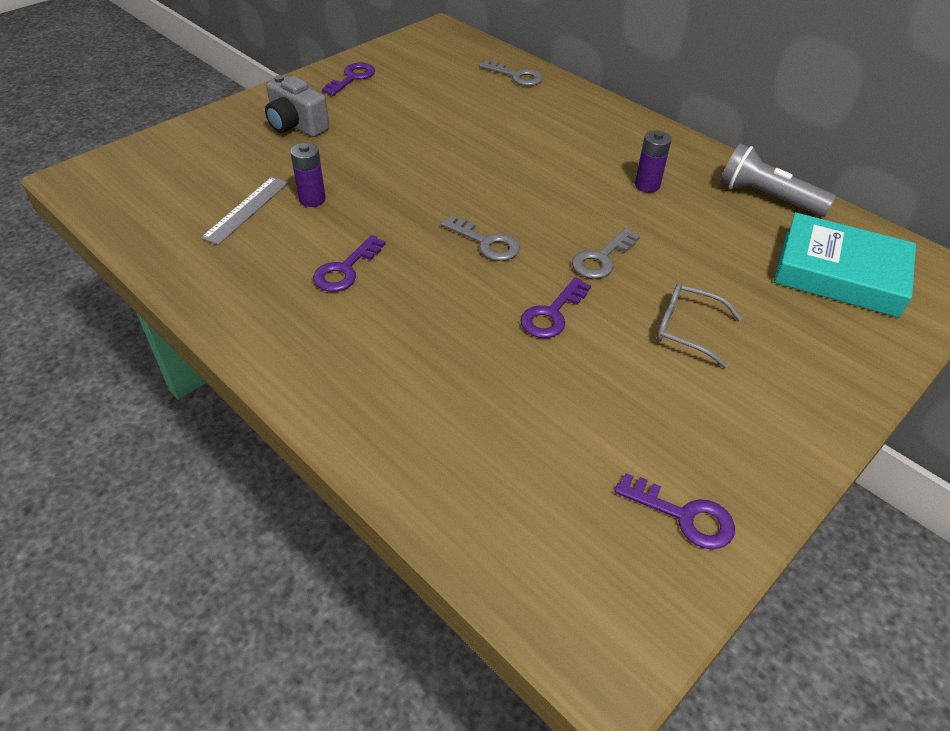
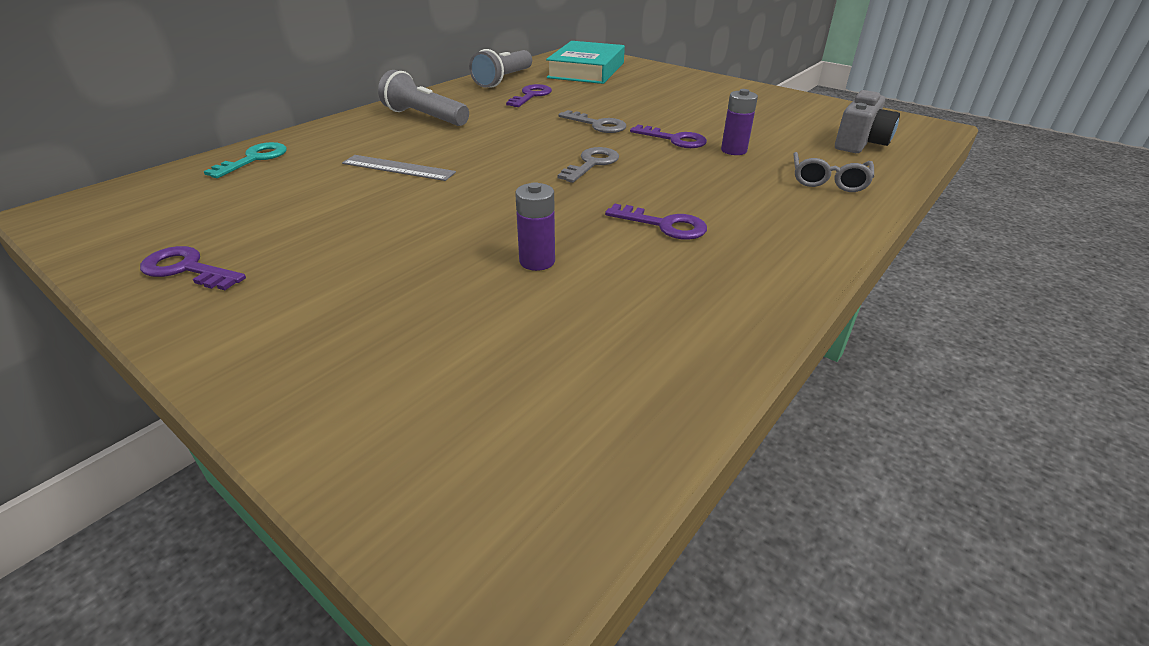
camera: 95 degrees left, 10 degrees down
grey ruler [201,177,288,245] -> grey ruler moved to [342,155,456,181]
grey camera [265,75,329,137] -> grey camera moved to [835,90,900,153]
grey key [479,60,543,86] -> turquoise key [204,142,287,178]
purple key [614,473,735,549] -> purple key moved to [506,84,552,107]
purple battery [635,130,672,193] -> purple battery moved to [721,89,758,155]
grey glasses [657,283,742,368] -> grey glasses moved to [793,152,874,192]
none -> grey flashlight [378,70,469,126]

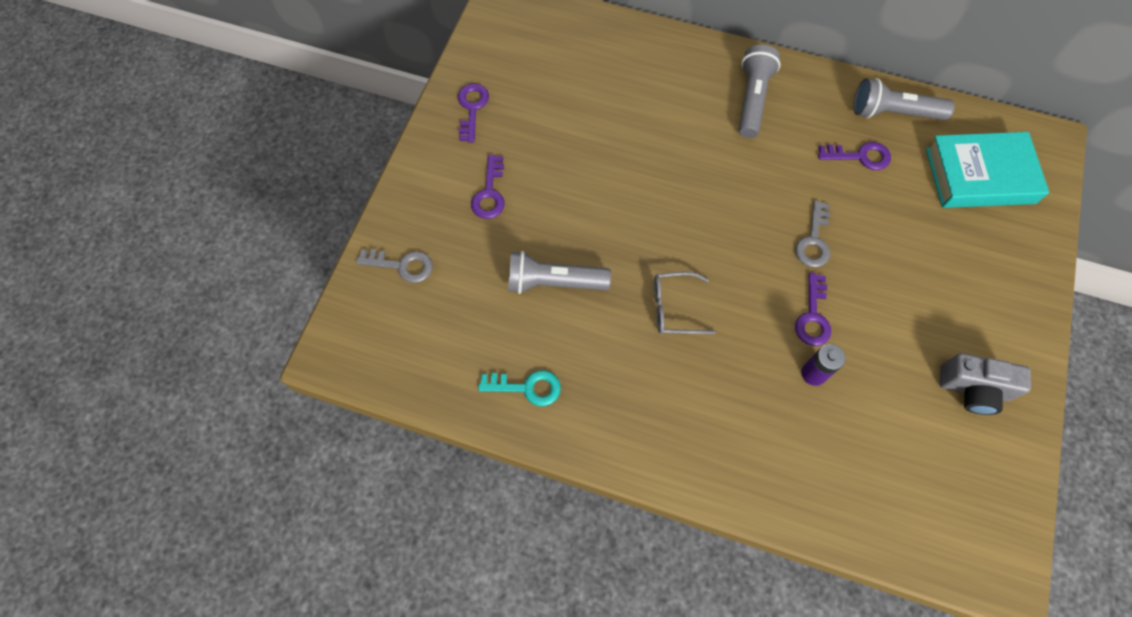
camera: 70 degrees right, 30 degrees up
turquoise key [204,142,287,178] -> turquoise key moved to [478,370,561,406]
grey ruler [342,155,456,181] -> none
purple battery [515,182,555,271] -> grey flashlight [508,251,611,294]
grey key [558,147,619,183] -> grey key moved to [356,249,433,283]
purple key [605,203,707,240] -> purple key moved to [471,155,505,219]
grey glasses [793,152,874,192] -> grey glasses moved to [654,272,716,334]
grey camera [835,90,900,153] -> grey camera moved to [940,353,1031,415]

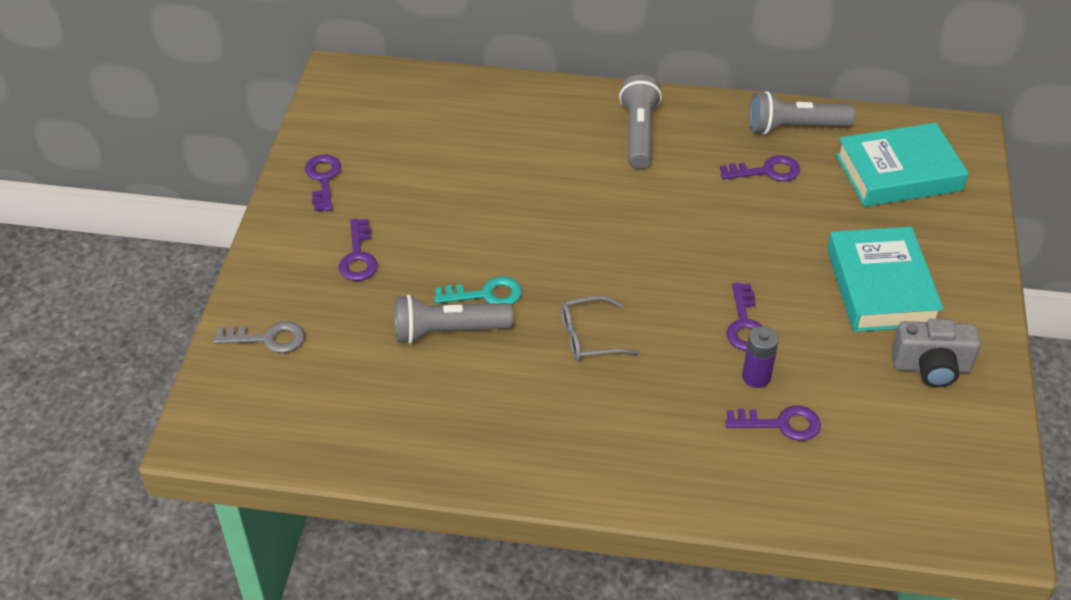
camera: 10 degrees left, 20 degrees down
turquoise key [478,370,561,406] -> turquoise key moved to [434,276,522,305]
grey key [795,200,830,267] -> none
none -> purple key [725,406,821,441]
none -> turquoise book [827,227,943,332]

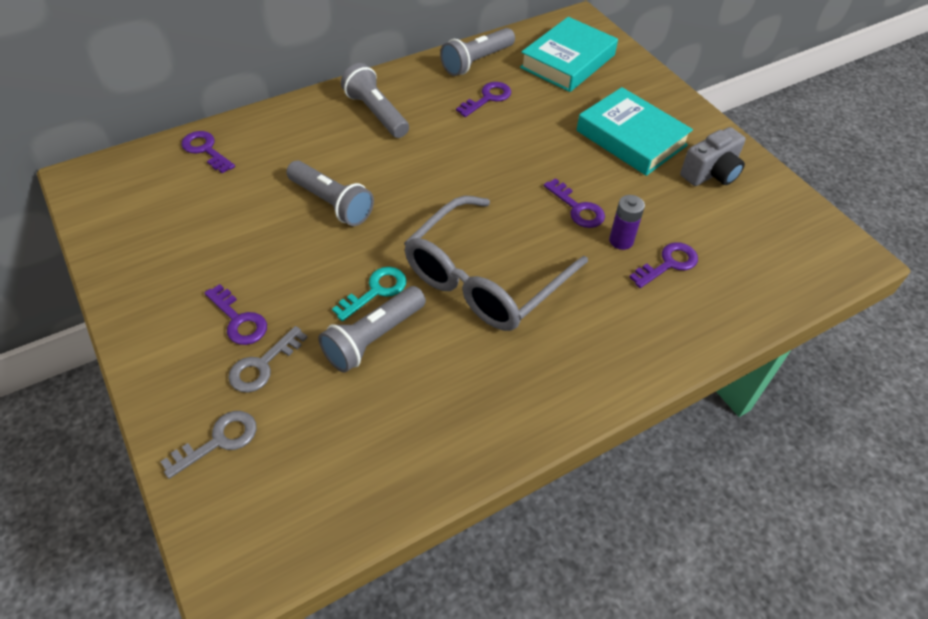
camera: 40 degrees left, 5 degrees up
purple key [305,155,341,211] -> purple key moved to [181,131,235,173]
grey glasses [561,296,640,361] -> grey glasses [404,196,588,331], size x2.19
none -> grey key [228,326,308,393]
none -> grey flashlight [286,161,374,226]

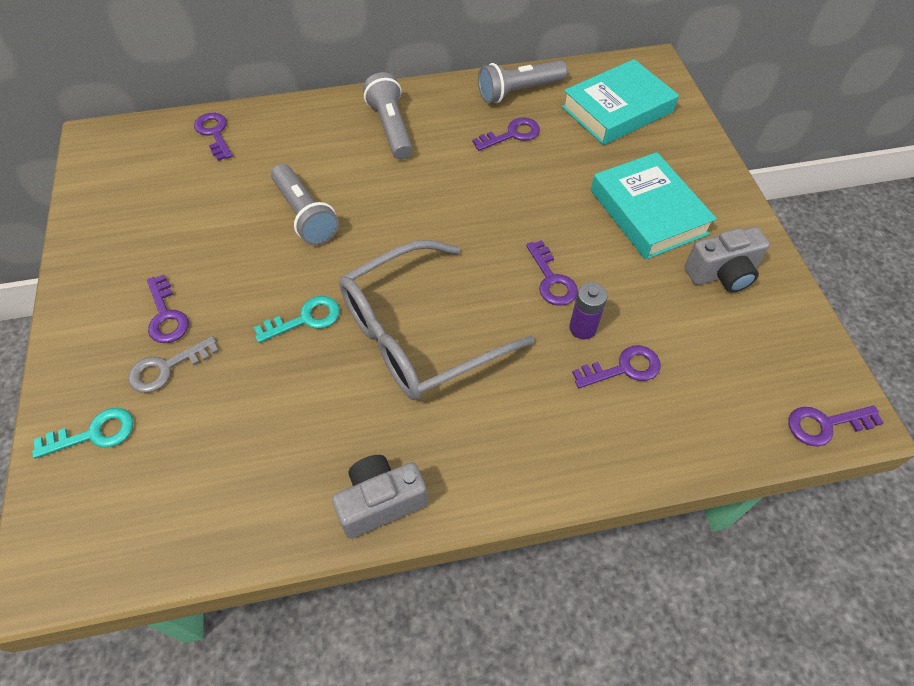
camera: 20 degrees right, 5 degrees up
grey key [160,411,257,479] -> turquoise key [32,408,133,459]
grey flashlight [318,286,426,372] -> none
none -> grey camera [332,455,428,539]
none -> purple key [789,406,884,446]

